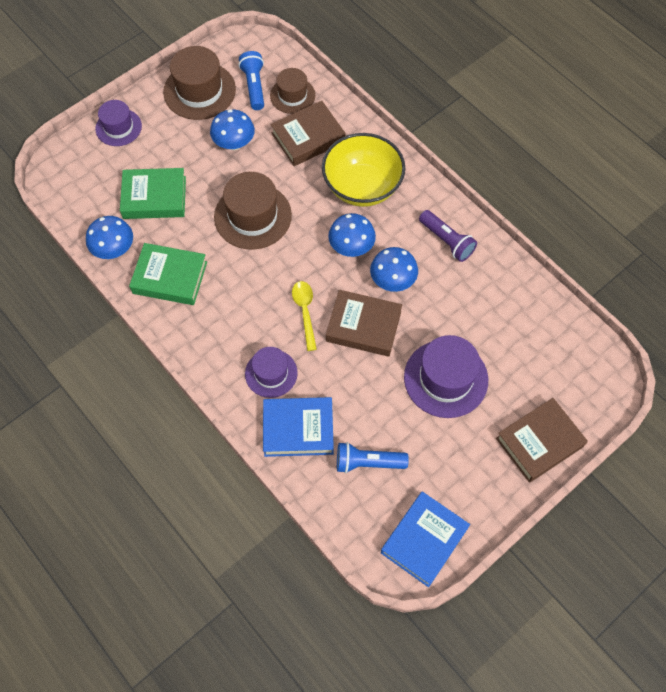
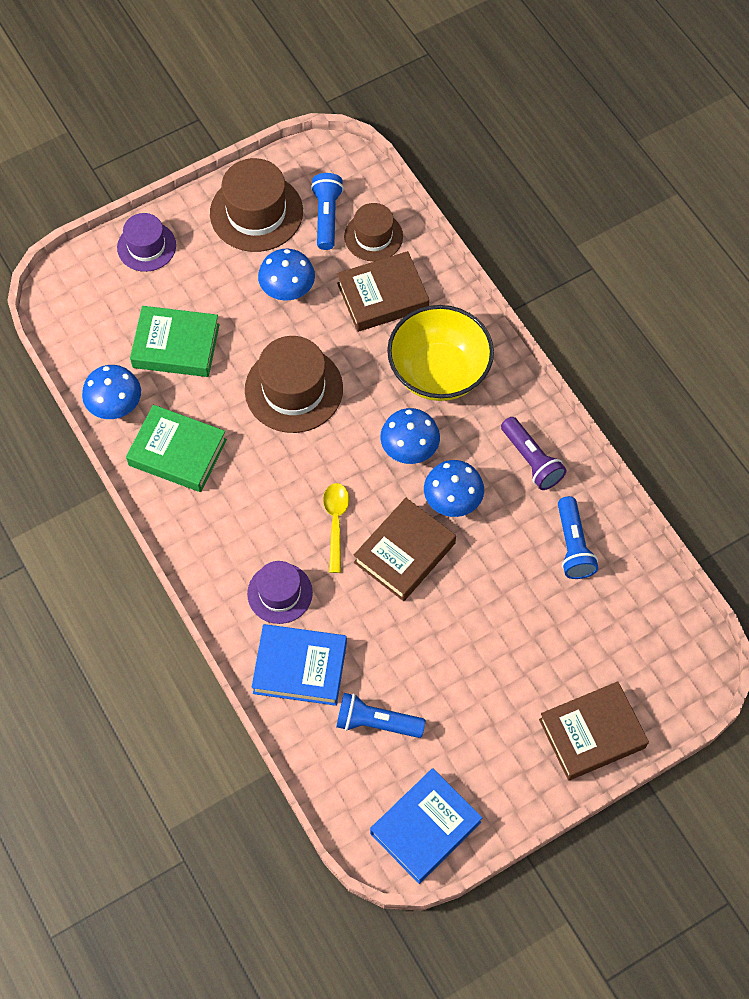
camera: 10 degrees right, 0 degrees up
brown book [326,290,402,357] -> brown book turned 75 degrees counterclockwise [354,498,456,601]
purple hat [404,335,488,418] -> none
none -> blue flashlight [558,496,598,579]

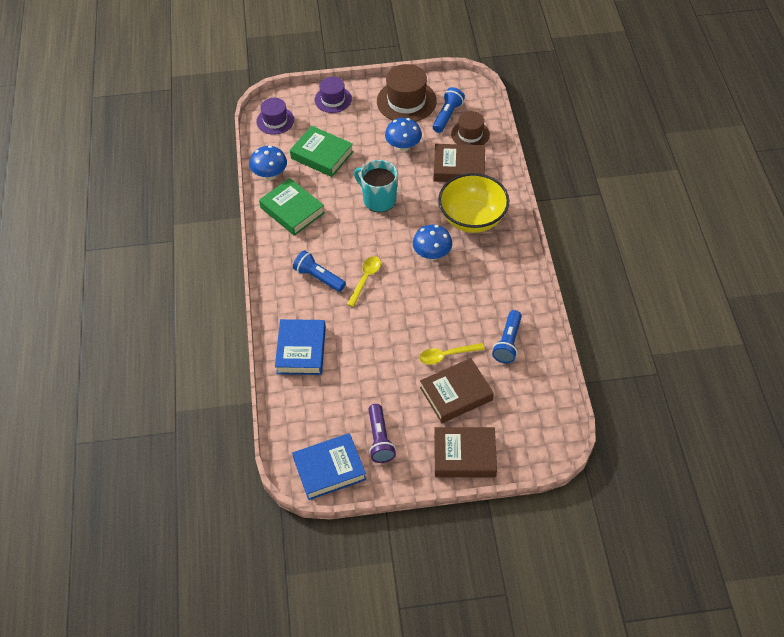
camera: 25 degrees right, 10 degrees down
brown hat [245,336,343,433] -> turquoise mug [354,160,398,212]
purple hat [247,561,313,624] -> purple hat moved to [256,98,294,135]
blue book [252,624,347,706] -> blue book turned 60 degrees clockwise [275,319,326,375]
blue flashlight [336,693,426,738] -> blue flashlight moved to [293,250,346,292]
brown book [354,498,456,601] -> brown book moved to [420,358,494,423]
blue mushroom [424,460,484,517] -> none
purple flashlight [501,417,567,490] -> purple flashlight moved to [369,404,396,463]
none -> yellow spoon [419,343,485,365]

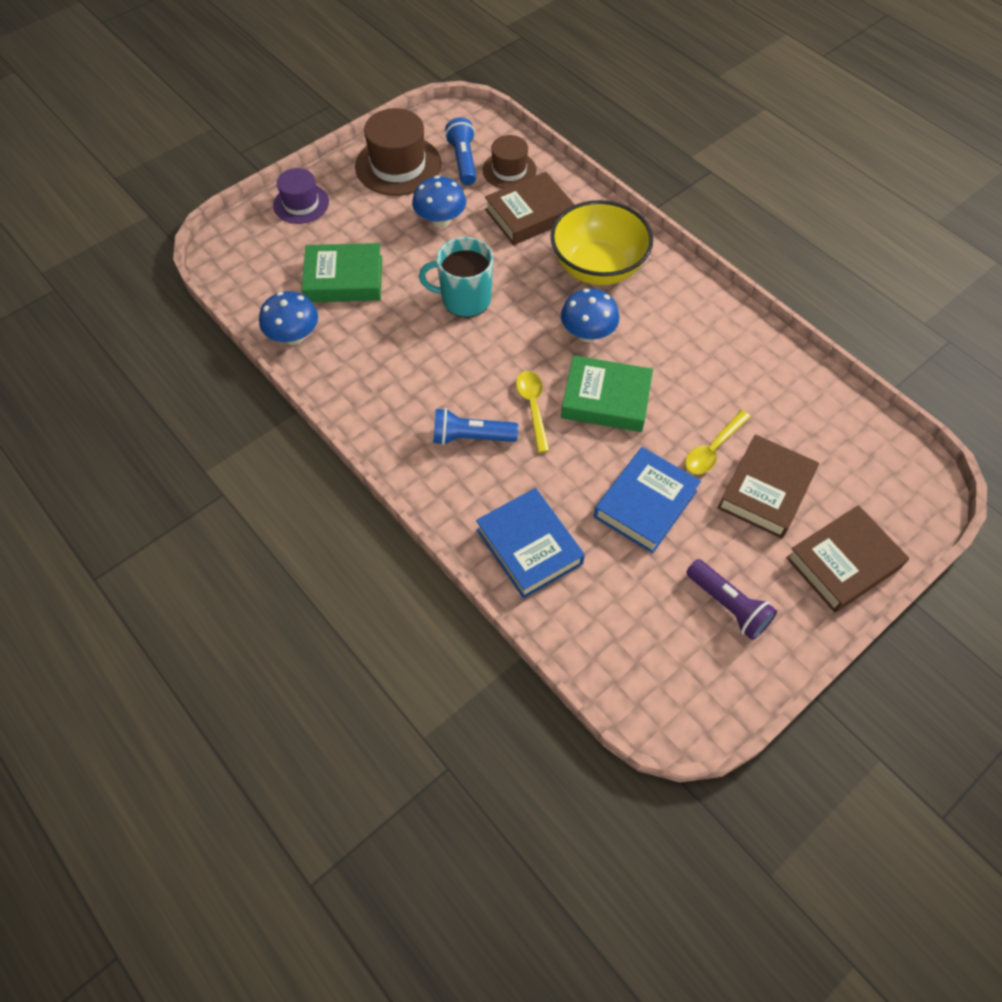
camera: 35 degrees left, 5 degrees up
purple hat [256,98,294,135] -> none
green book [259,178,325,236] -> green book moved to [561,355,653,432]
blue book [292,433,366,500] -> blue book moved to [594,447,701,553]
blue flashlight [492,310,522,363] -> none

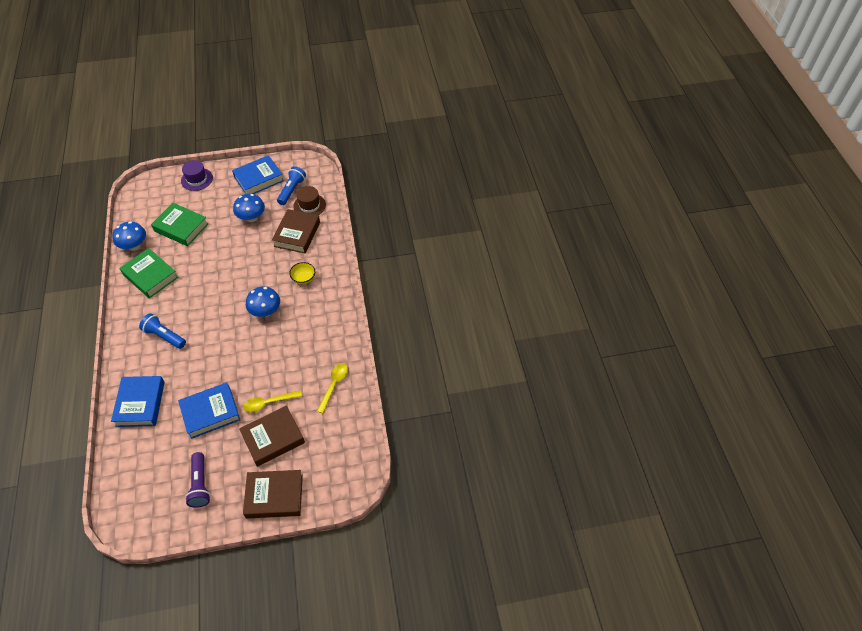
camera: 30 degrees right, 5 degrees down
brown hat [355,108,442,196] -> blue book [232,155,284,194]
turquoise mug [419,237,493,318] -> none
brown book [485,172,575,245] -> brown book turned 75 degrees counterclockwise [272,209,320,253]
yellow spoon [516,371,550,453] -> yellow spoon moved to [317,363,348,414]
yellow bowl [550,200,653,285] -> yellow bowl [289,262,315,284], size x0.43
green book [561,355,653,432] -> green book moved to [120,248,178,298]

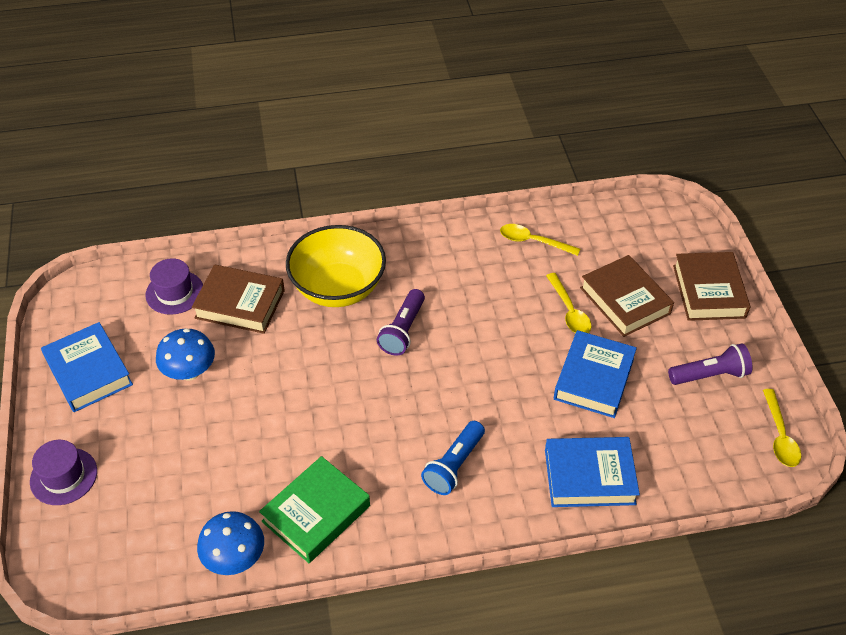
camera: 90 degrees left, 5 degrees down
green book [151,203,208,246] -> none
blue book [178,382,240,439] -> blue book turned 45 degrees clockwise [554,330,637,418]
blue mushroom [246,286,280,317] -> purple flashlight [377,289,425,356]
blue flashlight [277,166,306,205] -> none
yellow bowl [289,262,315,284] -> yellow bowl [286,225,386,307], size x2.31
brown hat [293,186,326,215] -> purple hat [145,258,203,315]
none -> yellow spoon [763,389,801,467]

